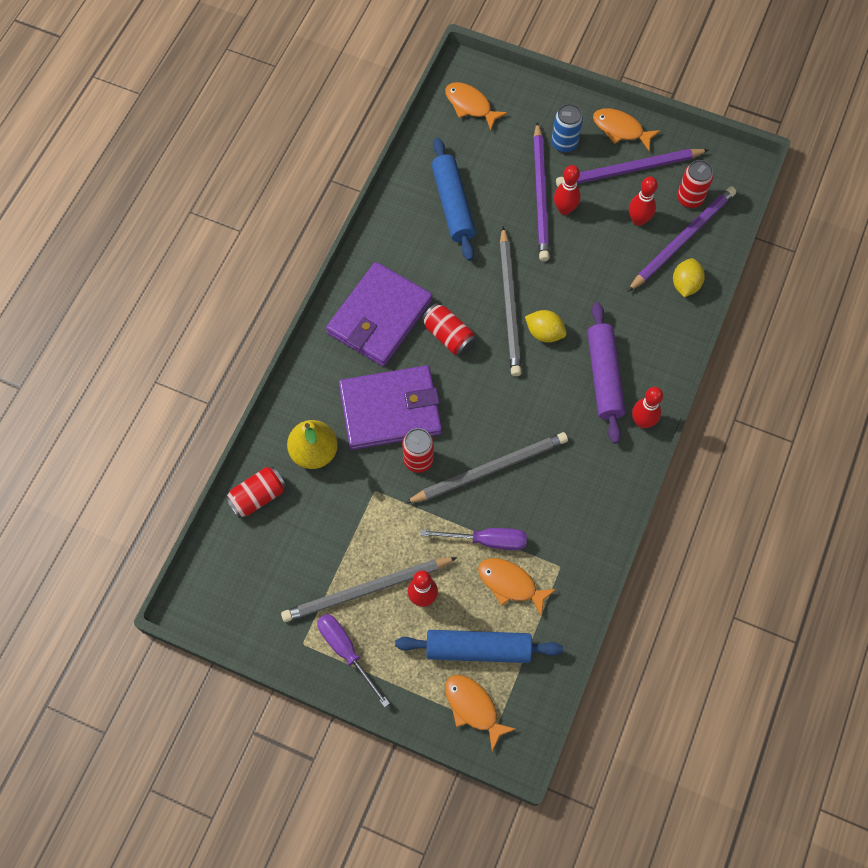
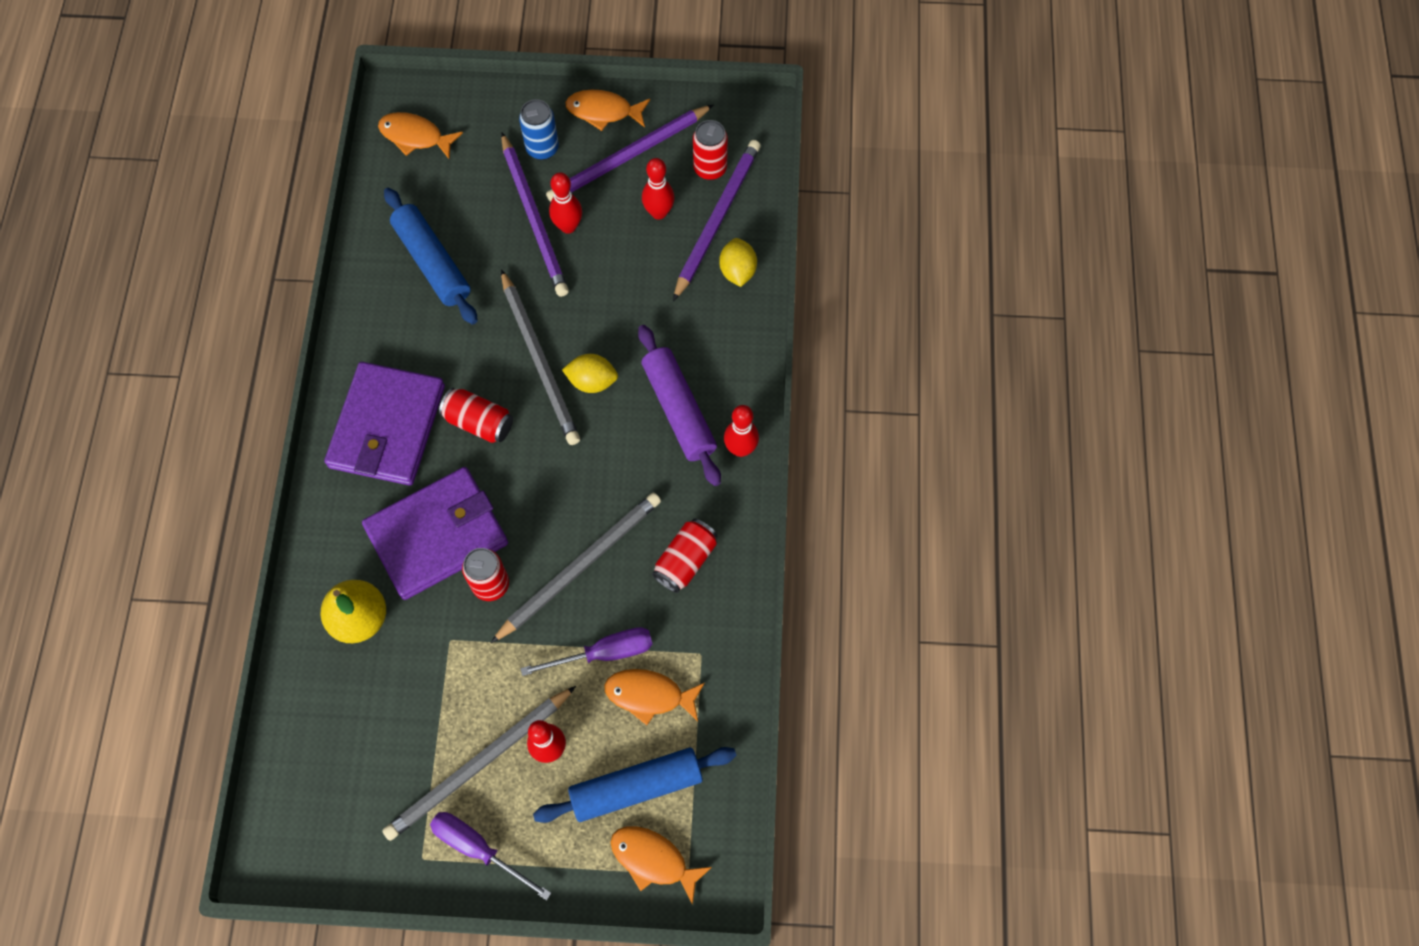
camera: 20 degrees left, 0 degrees up
red can [225,467,286,518] -> red can moved to [652,519,717,593]

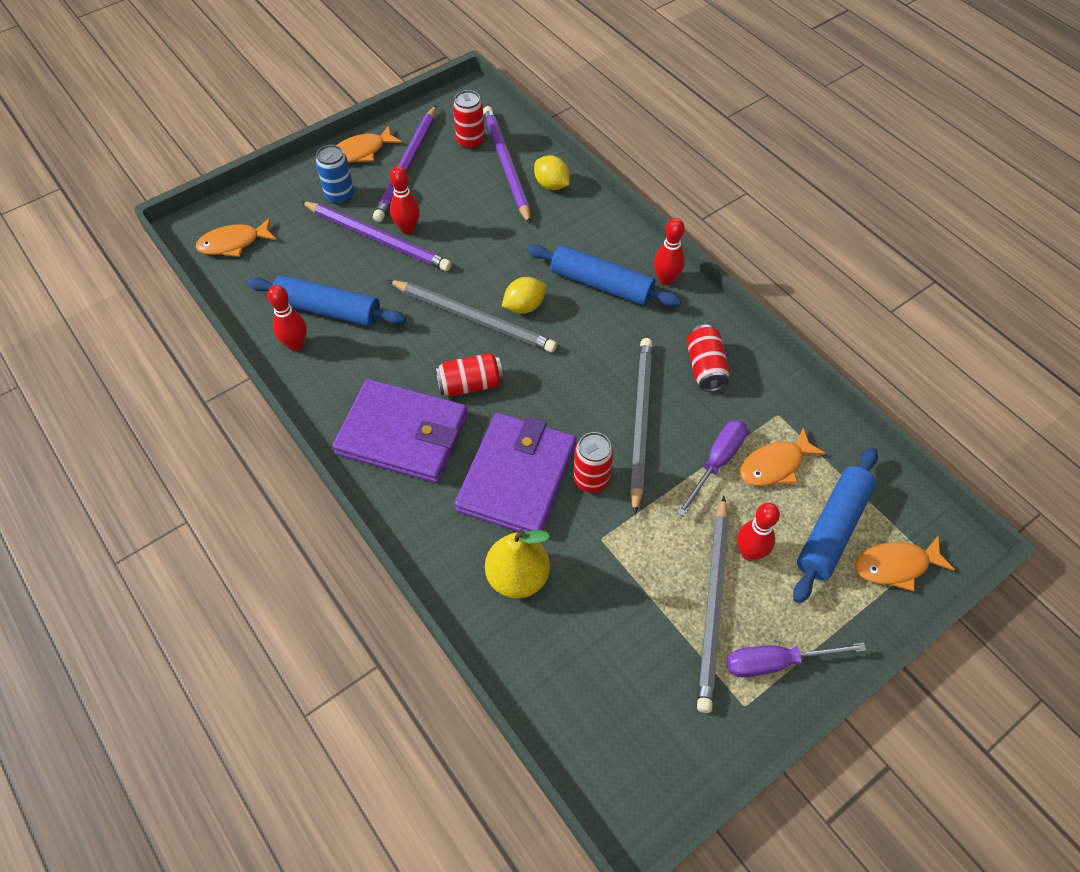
camera: 40 degrees left, 10 degrees down
purple wallet [324,362,445,486] -> purple wallet turned 45 degrees counterclockwise [332,379,468,483]
purple rolling pin [638,325,721,486] -> blue rolling pin [527,244,681,307]
red bowling pin [642,158,675,220] -> red bowling pin moved to [267,285,307,351]

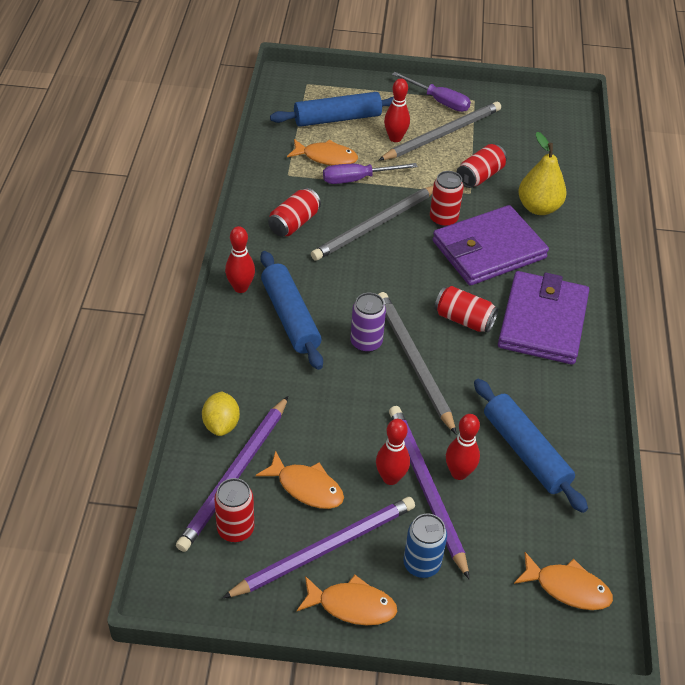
camera: 140 degrees left, 10 degrees down
red bowling pin [267,285,307,351] -> red bowling pin moved to [446,414,480,480]
purple wallet [332,379,468,483] -> purple wallet turned 45 degrees clockwise [498,271,589,365]
yellow lemon [502,277,546,314] -> purple can [350,293,386,353]
orange fish [855,535,955,591] -> orange fish moved to [256,450,344,509]
none -> red can [456,144,507,188]

